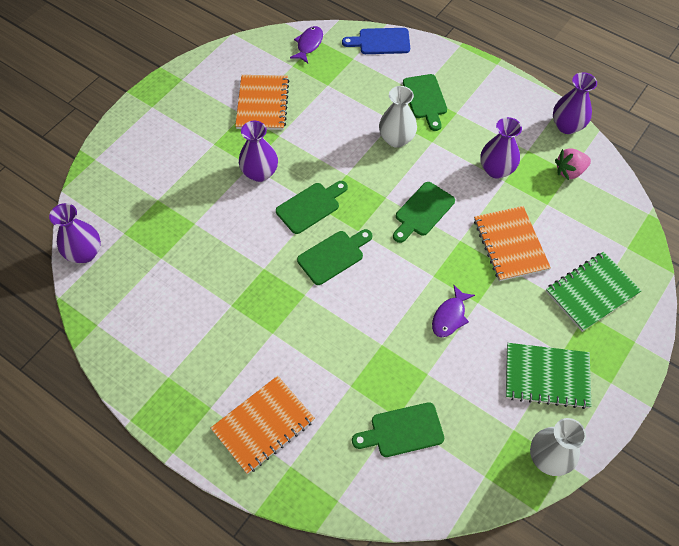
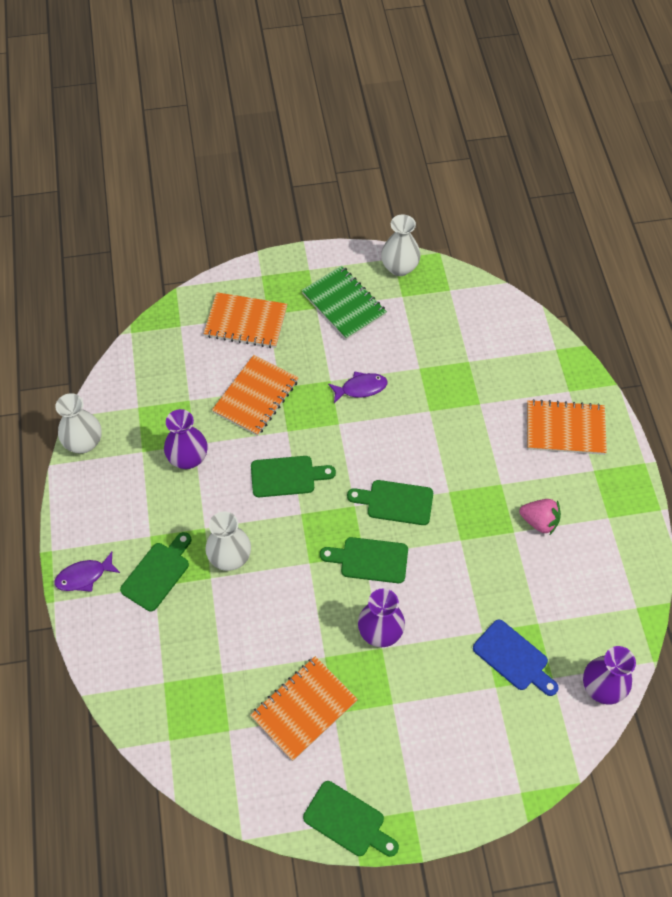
camera: 135 degrees left, 0 degrees up
purple fish [290,26,323,63] -> purple fish moved to [55,552,120,592]
blue cutting board [342,28,410,54] -> blue cutting board moved to [473,619,558,696]
green cutting board [352,402,444,457] -> green cutting board moved to [303,781,399,857]
green notebook [546,252,642,332] -> orange notebook [203,292,287,348]
purple vase [553,72,597,134] -> white vase [55,393,102,453]
pink strawberry [555,148,591,180] -> pink strawberry moved to [519,499,561,536]

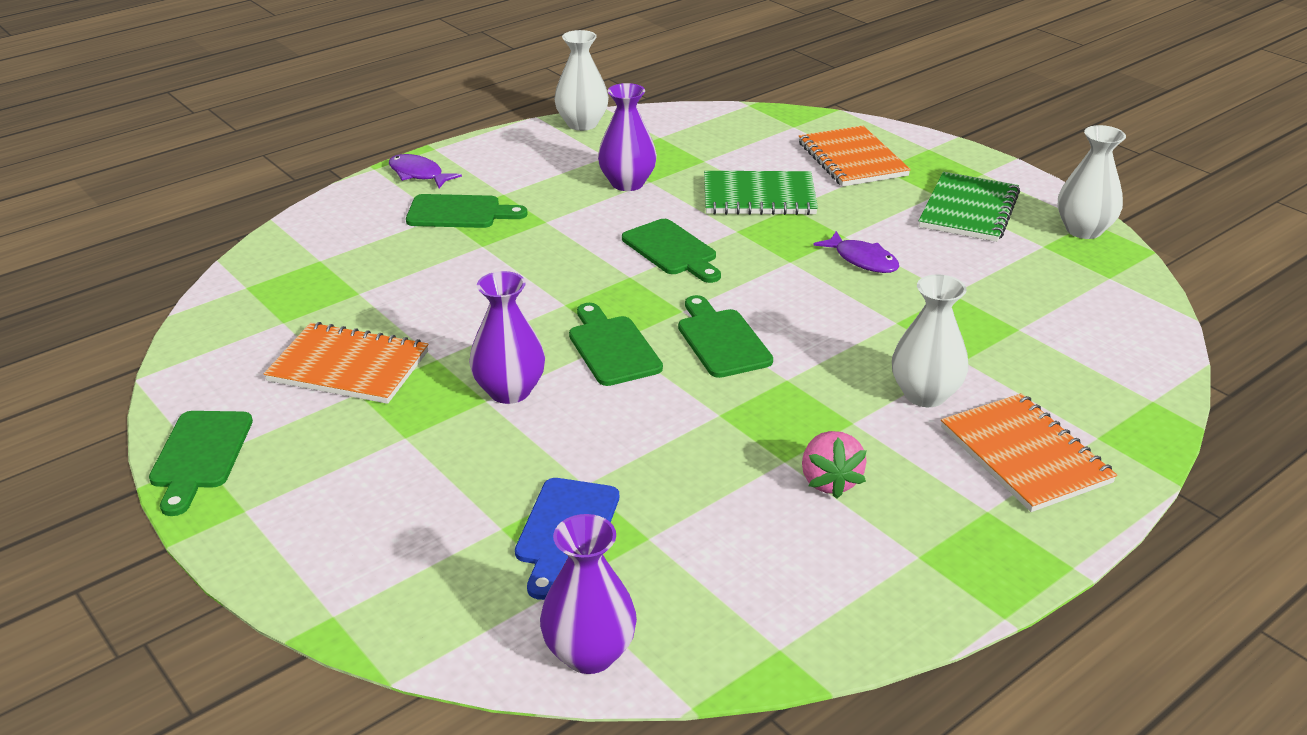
camera: 60 degrees right, 25 degrees down
white vase [205,512,251,571] -> white vase moved to [892,274,969,407]
orange notebook [212,355,299,436] -> green notebook [704,171,818,215]

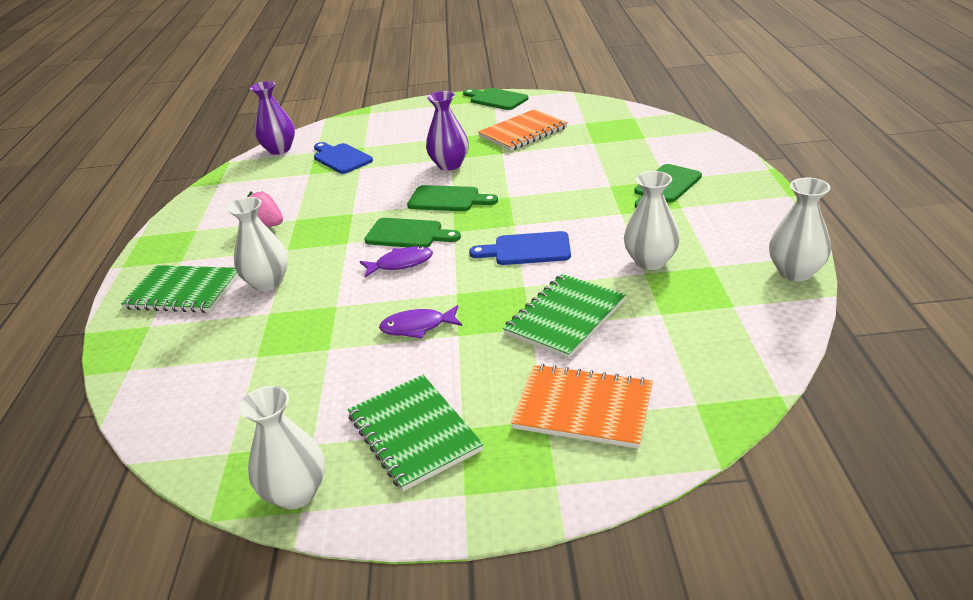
camera: 130 degrees right, 0 degrees up
purple fish [389,154,462,188] -> purple fish moved to [360,247,433,278]
purple vase [598,83,657,191] -> white vase [624,171,680,270]
green cutting board [622,219,721,283] -> blue cutting board [469,231,571,265]
orange notebook [941,393,1117,512] -> green notebook [121,265,239,313]

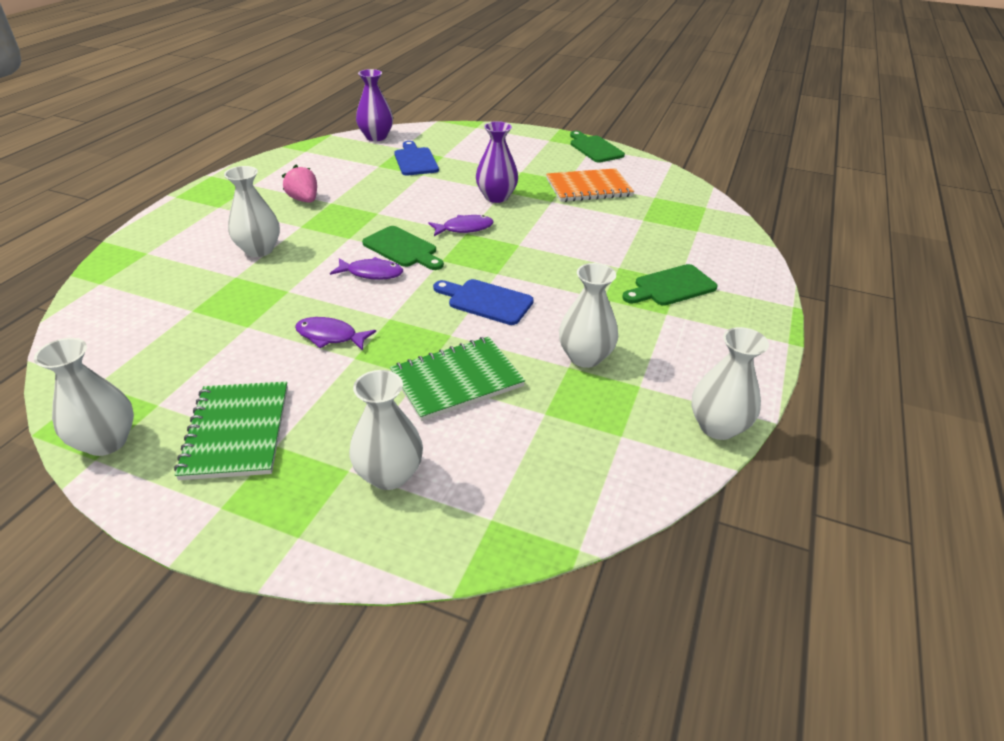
camera: 20 degrees right, 5 degrees up
green notebook [121,265,239,313] -> none
green cutting board [407,185,498,211] -> purple fish [429,215,493,236]
orange notebook [511,364,653,449] -> white vase [349,370,423,490]

